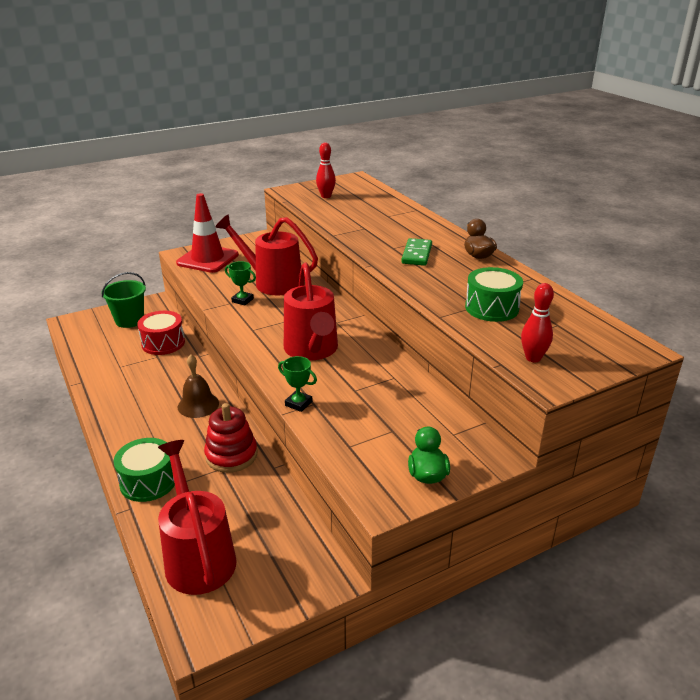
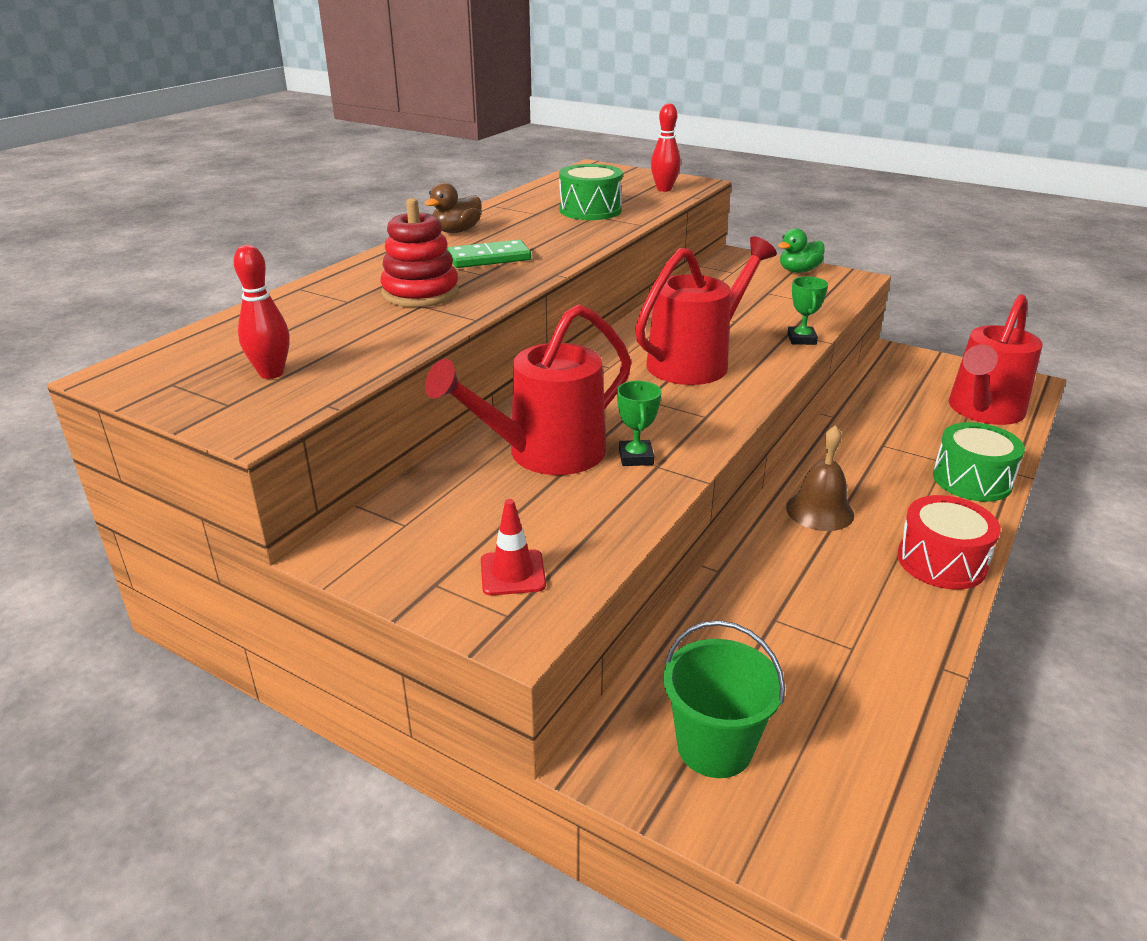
camera: 120 degrees left, 0 degrees up
red drum [137,311,185,355] -> red drum moved to [897,495,1001,590]
red traffic cone [176,193,239,273] -> red traffic cone [481,499,546,595], size x0.49
red stacking toy [204,403,257,473] -> red stacking toy moved to [380,198,459,307]
red watering can [216,214,318,295] -> red watering can turned 60 degrees clockwise [425,304,631,475]

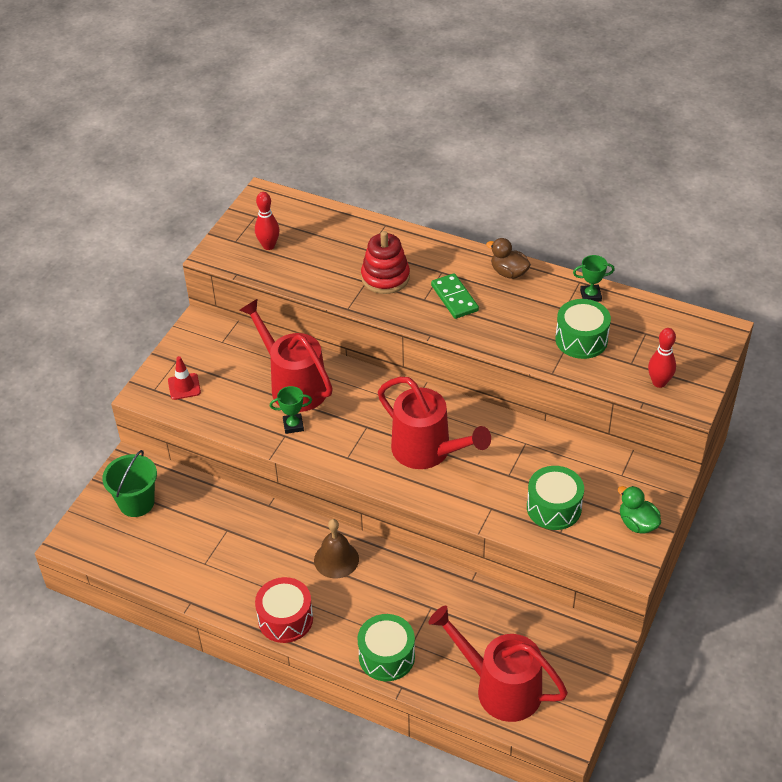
camera: 85 degrees right, 15 degrees up
green trophy [787,276,828,345] -> green trophy moved to [573,255,615,302]
none -> green drum [527,466,584,530]

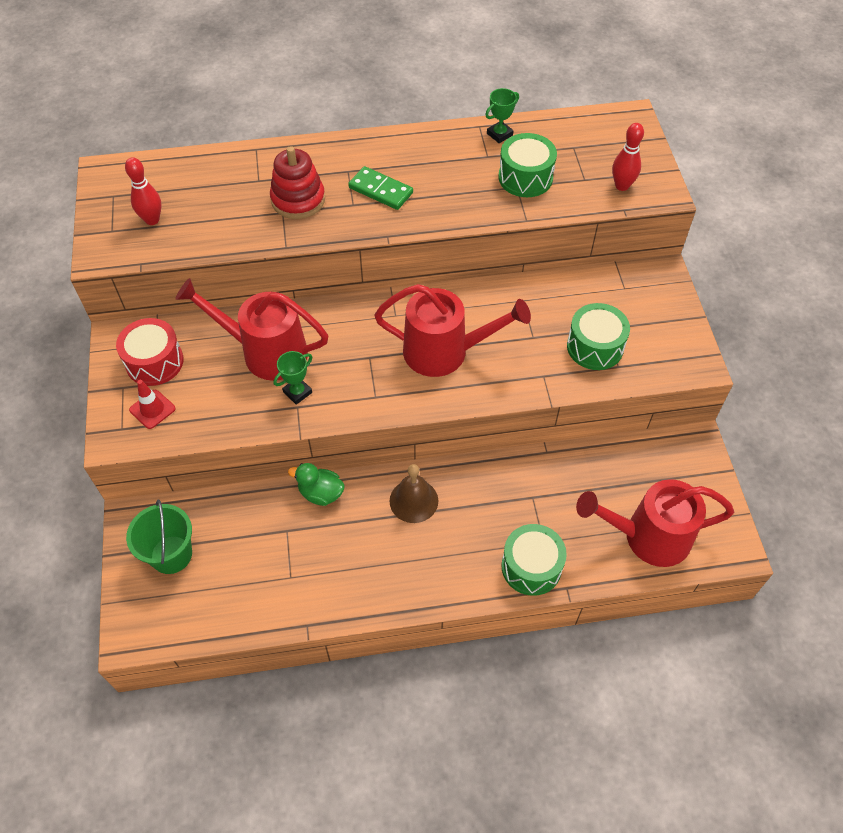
camera: 35 degrees left, 10 degrees up
red drum [255,577,313,643] -> red drum moved to [116,318,184,386]
brown duck [486,238,531,279] -> none
green duck [618,486,661,534] -> green duck moved to [288,463,345,506]

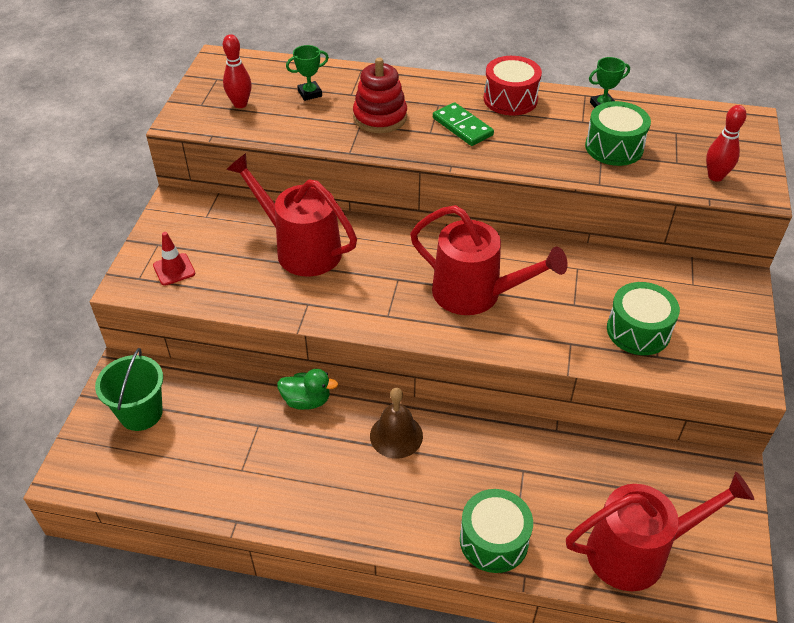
camera: 20 degrees right, 10 degrees down
red drum [116,318,184,386] -> red drum moved to [484,56,542,115]
green trophy [273,351,312,405] -> green trophy moved to [286,45,329,101]
green duck [288,463,345,506] -> green duck turned 150 degrees clockwise [277,369,338,410]
red watering can [576,479,734,567] -> red watering can turned 150 degrees clockwise [566,472,754,591]

